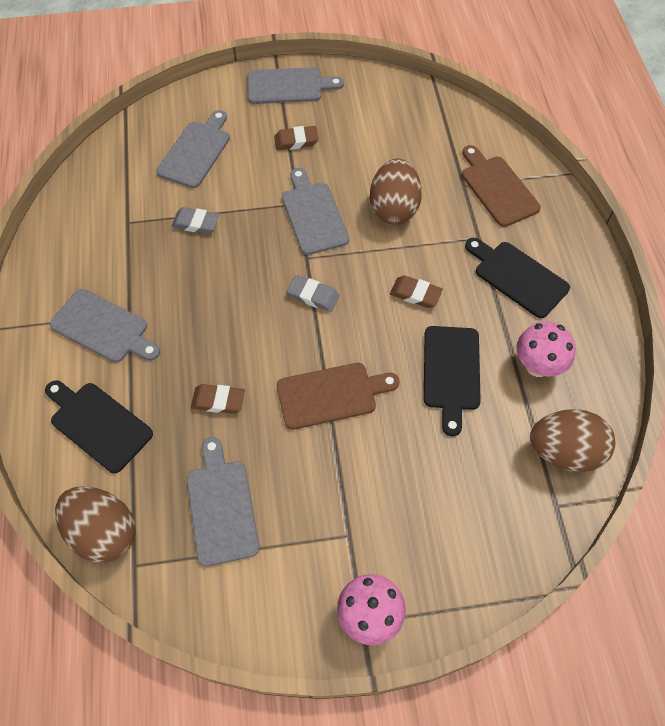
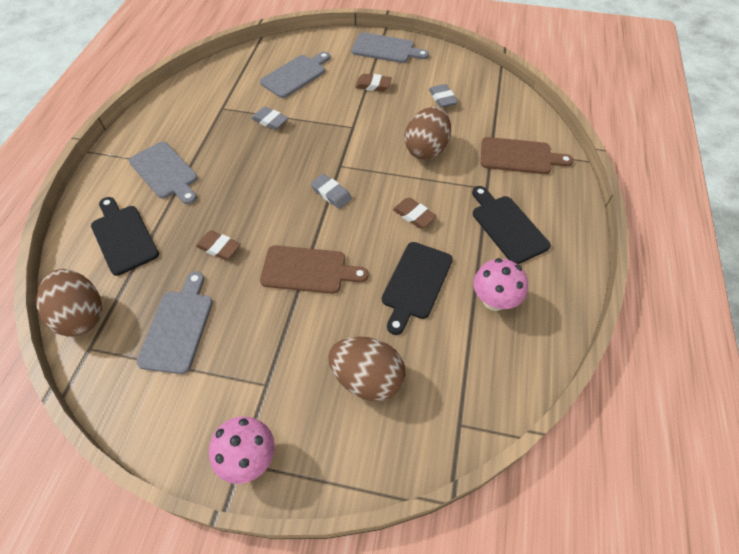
camera: 20 degrees right, 5 degrees down
grey cutting board [282,168,349,255] -> none
brown cutting board [462,145,541,227] -> brown cutting board turned 105 degrees clockwise [481,137,573,174]
brown egg [530,409,615,472] -> brown egg moved to [328,336,406,401]
none -> grey eraser [429,84,458,108]

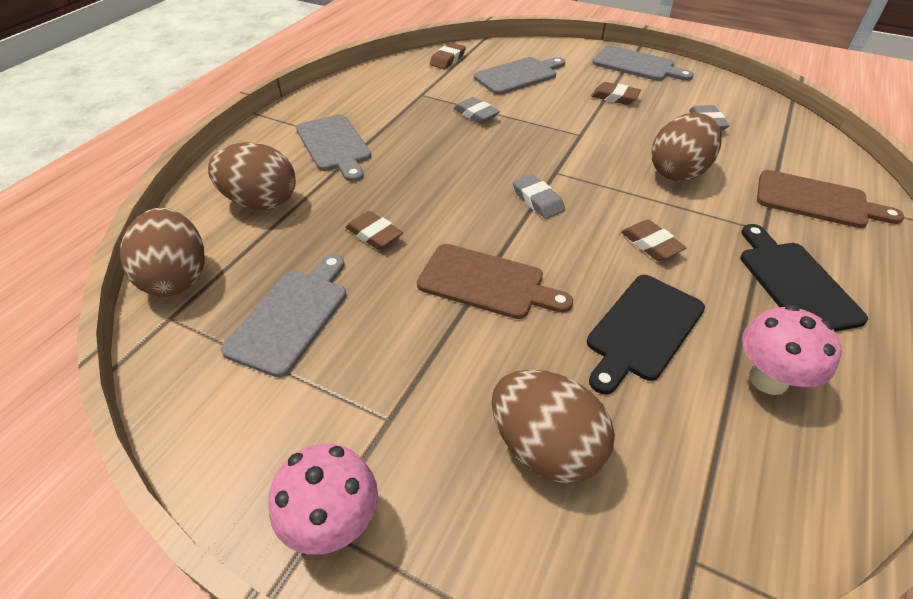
camera: 15 degrees right, 10 degrees down
black cutting board [91,197,159,276] -> brown egg [208,142,296,210]
none -> brown eraser [430,43,466,69]

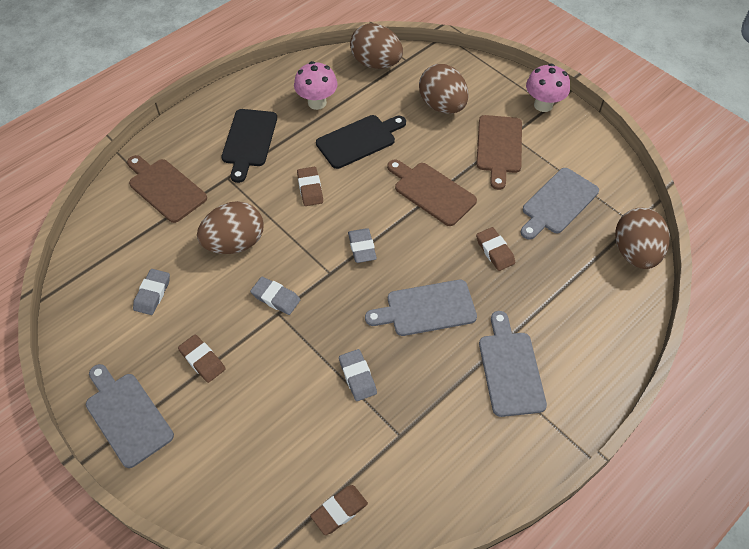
camera: 160 degrees left, 10 degrees up
brown egg [208,142,296,210] -> brown egg moved to [350,23,403,69]
grey cutting board [474,57,565,95] -> grey cutting board moved to [365,280,477,336]
none -> grey eraser [250,277,300,315]
none -> brown cutting board [476,115,522,190]

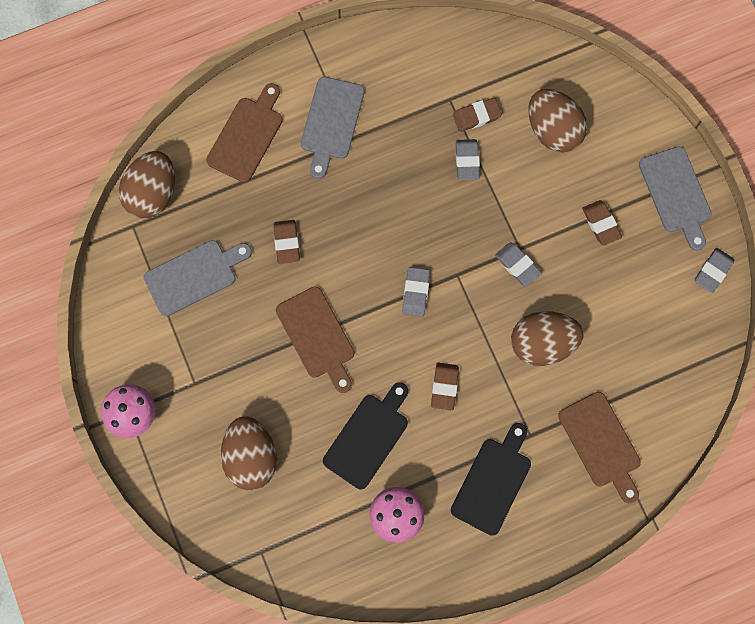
camera: 160 degrees left, 20 degrees up
grey eraser [133,269,170,315] -> grey eraser moved to [694,248,734,293]
brown eraser [310,485,368,535] -> brown eraser moved to [453,98,502,132]
black cutting board [316,115,406,169] -> black cutting board turned 135 degrees clockwise [323,382,408,489]
brown egg [350,23,403,69] -> brown egg moved to [528,89,587,153]
grey cutting board [365,280,477,336] -> none
brown cutting board [476,115,522,190] -> brown cutting board moved to [206,83,283,183]

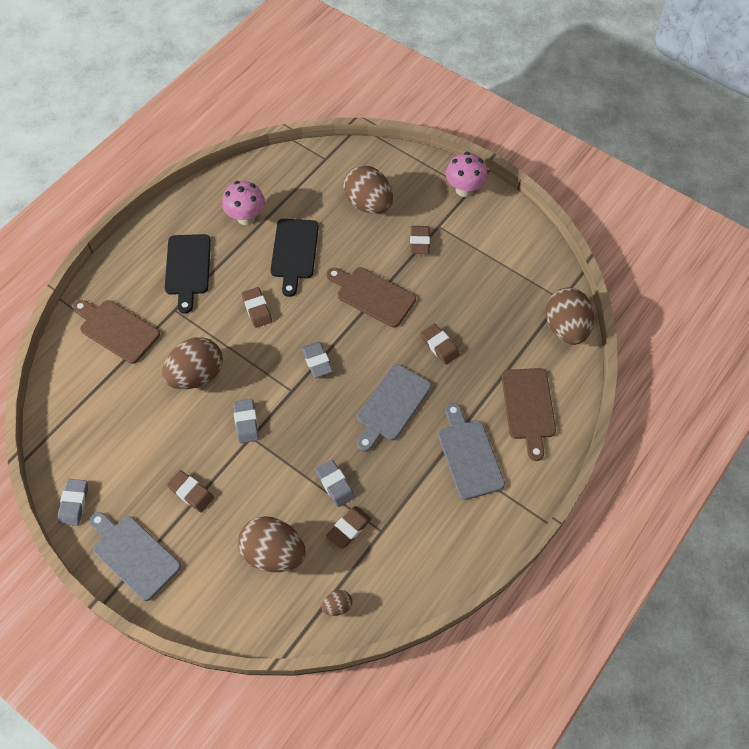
camera: 150 degrees right, 15 degrees down
grey cutting board [144,240,252,316] -> grey cutting board moved to [357,364,431,452]
grey eraser [495,242,542,287] -> grey eraser turned 60 degrees clockwise [233,399,259,443]
none -> brown egg [321,590,352,616]
none -> brown eraser [410,226,430,254]

